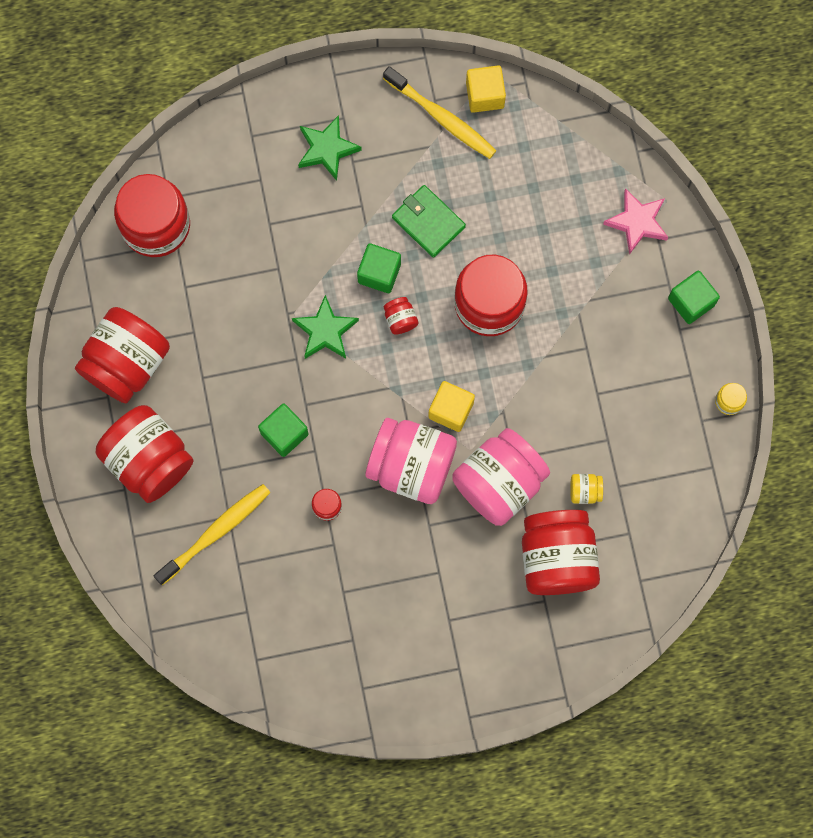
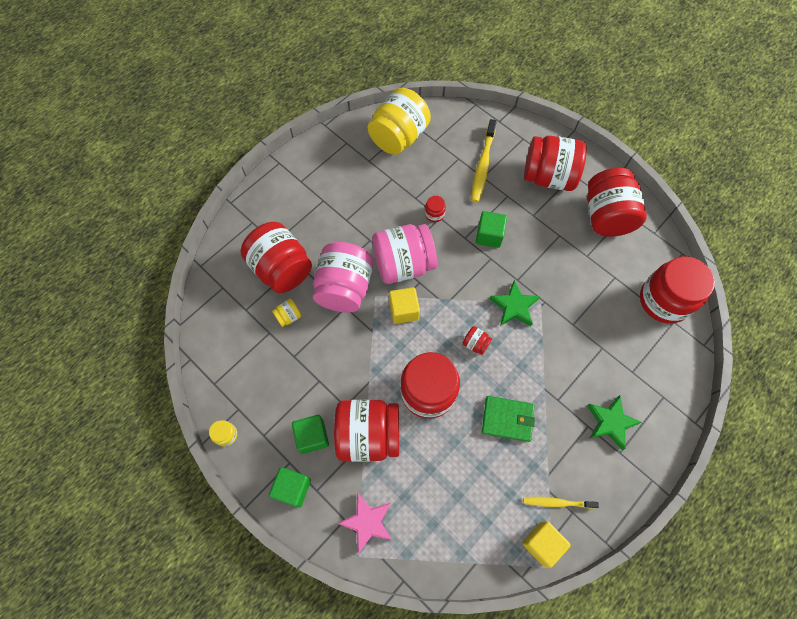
camera: 145 degrees right, 10 degrees down
green cube [357,243,401,293] -> green cube moved to [292,415,329,454]
yellow toothbrush [383,66,497,159] -> yellow toothbrush [523,497,599,509], size x0.62
none -> red jar [334,400,399,462]
none -> yellow jar [368,88,431,155]

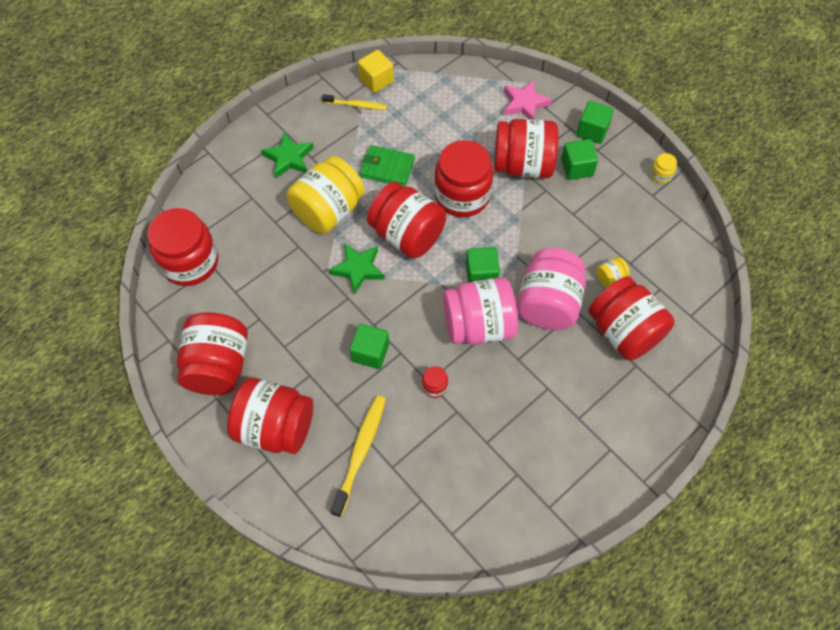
camera: 175 degrees left, 5 degrees down
yellow jar [368,88,431,155] -> yellow jar moved to [287,156,365,234]
yellow cube [389,287,420,324] -> green cube [466,247,500,282]
red jar [463,326,492,355] -> red jar [367,182,446,258], size x2.45

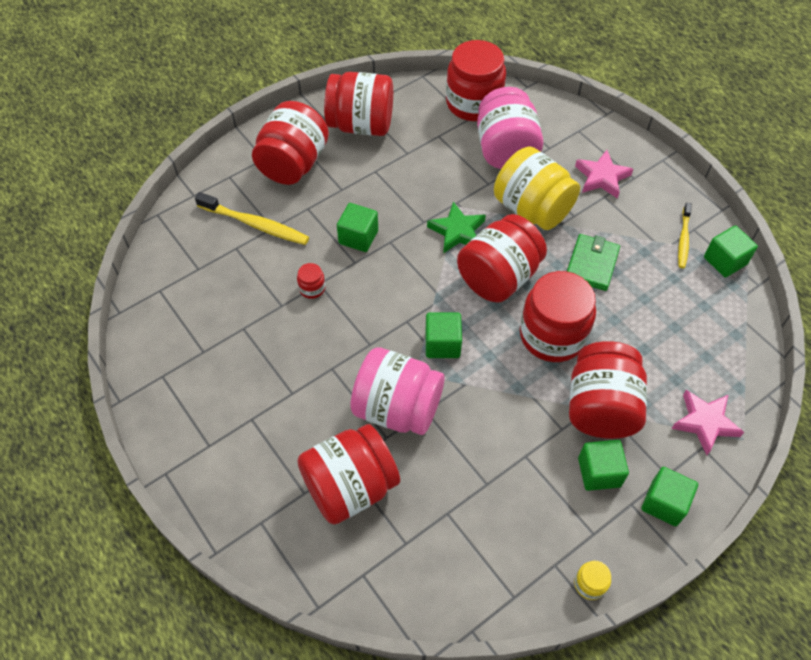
camera: 95 degrees right, 5 degrees down
green star [261,132,313,178] -> pink star [575,150,633,199]
yellow cube [358,50,394,93] -> green cube [704,226,758,278]
pink jar [443,277,518,345] -> pink jar moved to [477,87,543,169]
yellow jar [596,257,630,287] -> none

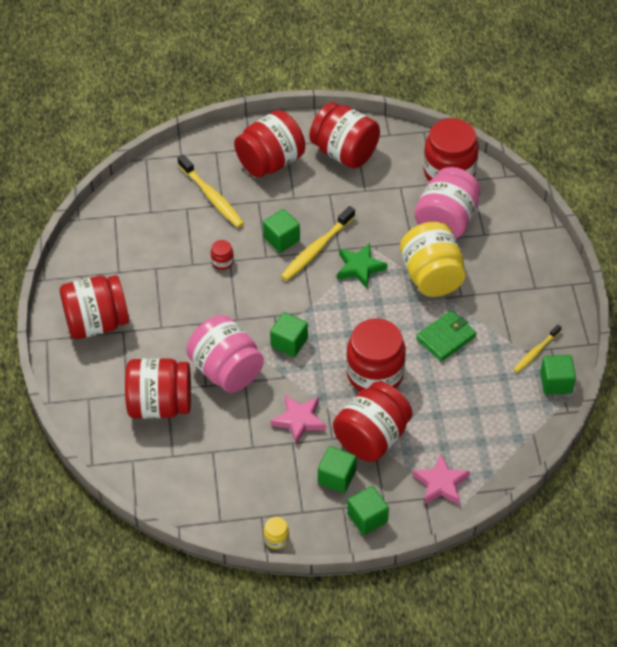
camera: 30 degrees right, 5 degrees down
red jar [457,214,547,303] -> red jar moved to [60,275,129,339]
pink star [575,150,633,199] -> pink star moved to [271,395,326,445]
none -> yellow toothbrush [281,206,355,281]

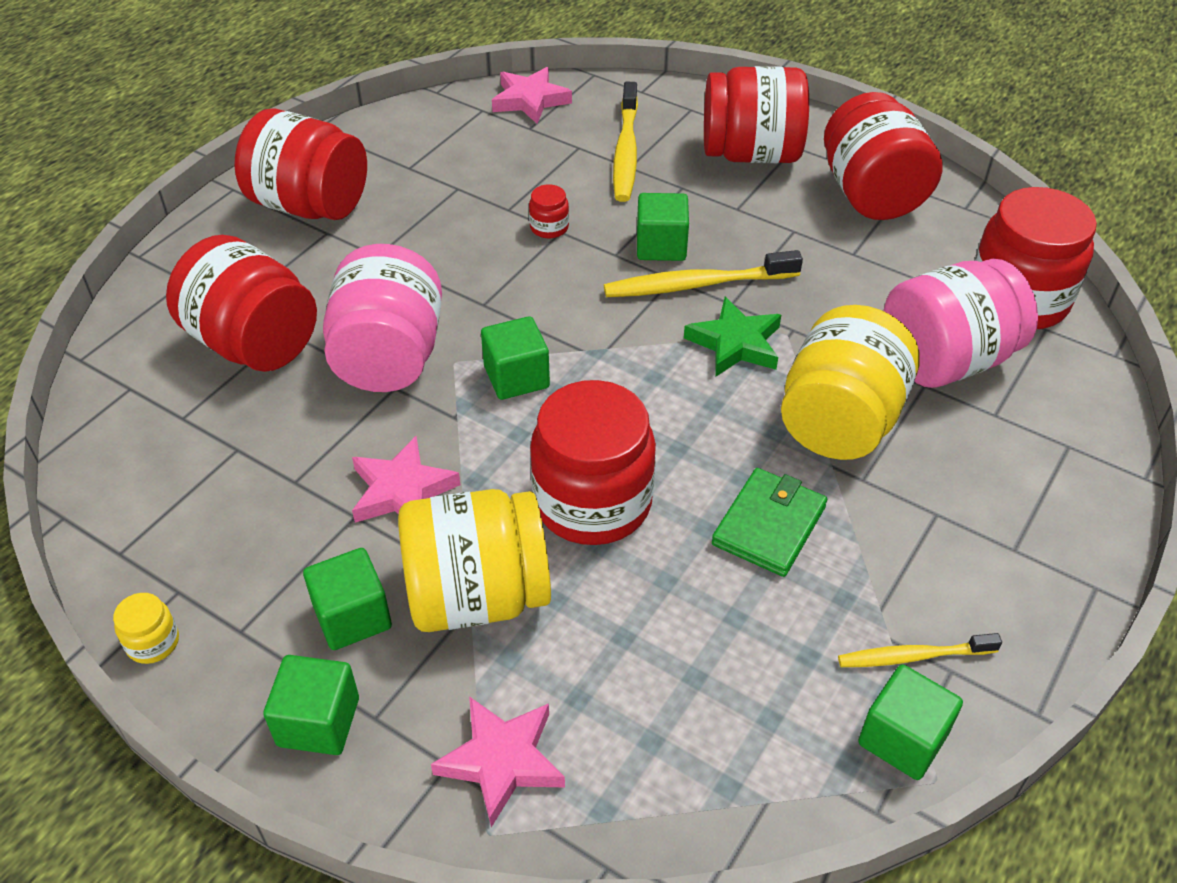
camera: 40 degrees right, 5 degrees down
red jar [333,381,412,462] -> yellow jar [398,489,551,632]
green wallet [416,310,477,362] -> green wallet turned 60 degrees counterclockwise [712,468,827,577]
none -> pink star [492,67,572,124]

